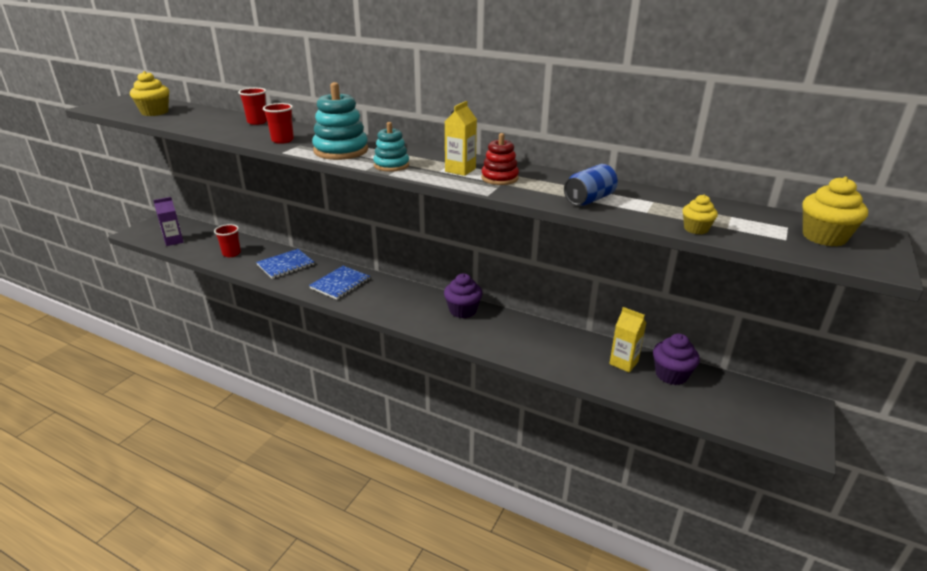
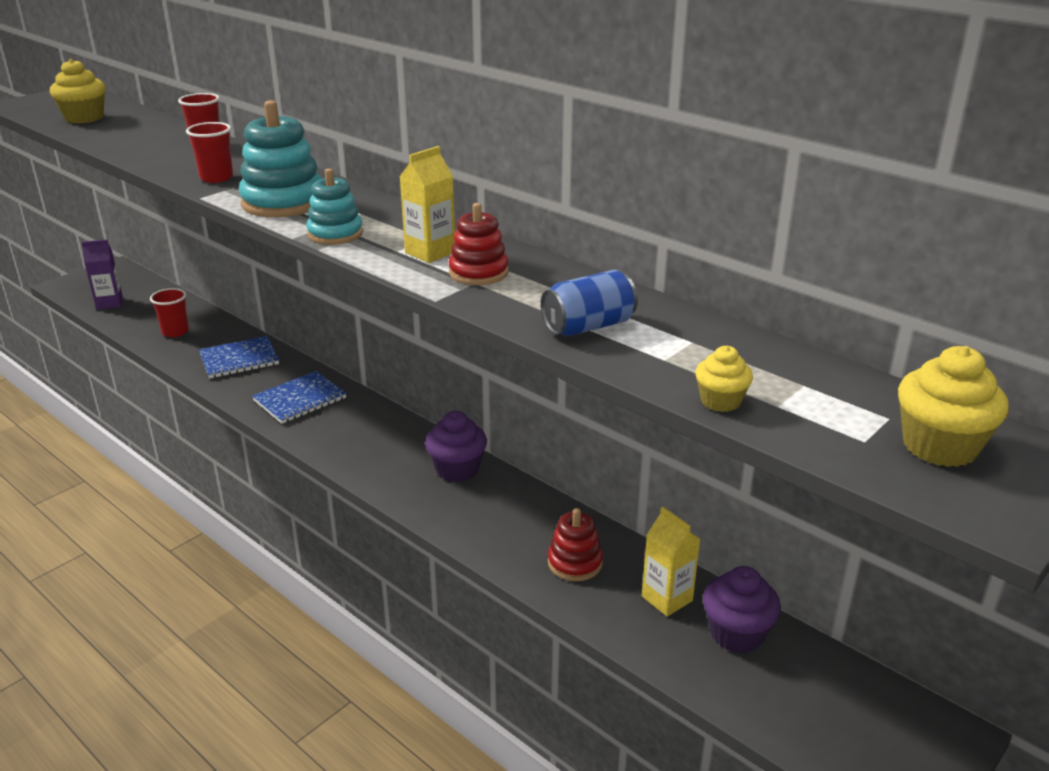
camera: 15 degrees right, 0 degrees up
none -> red stacking toy [548,508,603,581]

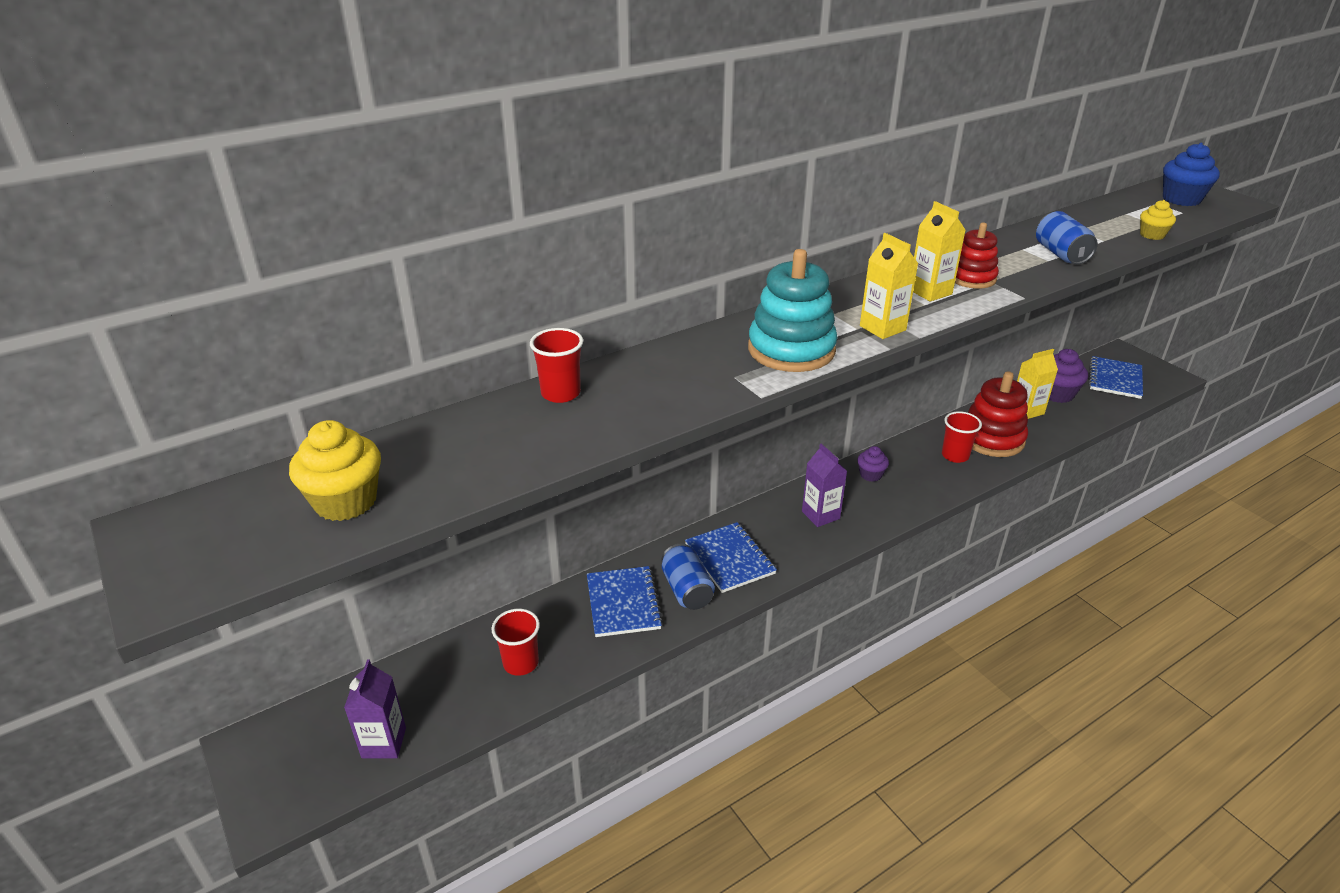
camera: 75 degrees left, 5 degrees up
red cup [186,122,233,183] -> red cup moved to [942,411,982,463]
turquoise stacking toy [306,168,363,245] -> yellow carton [860,233,918,339]
purple cupcake [425,411,487,482] -> purple cupcake [857,446,889,482], size x0.60
red stacking toy [548,508,603,581] -> red stacking toy [968,371,1028,457], size x1.61
yellow cupcake [898,346,1009,467] -> blue cupcake [1163,143,1220,206]
none -> blue can [662,543,715,610]
none -> purple carton [802,443,847,527]
none -> blue notebook [1089,356,1143,399]

